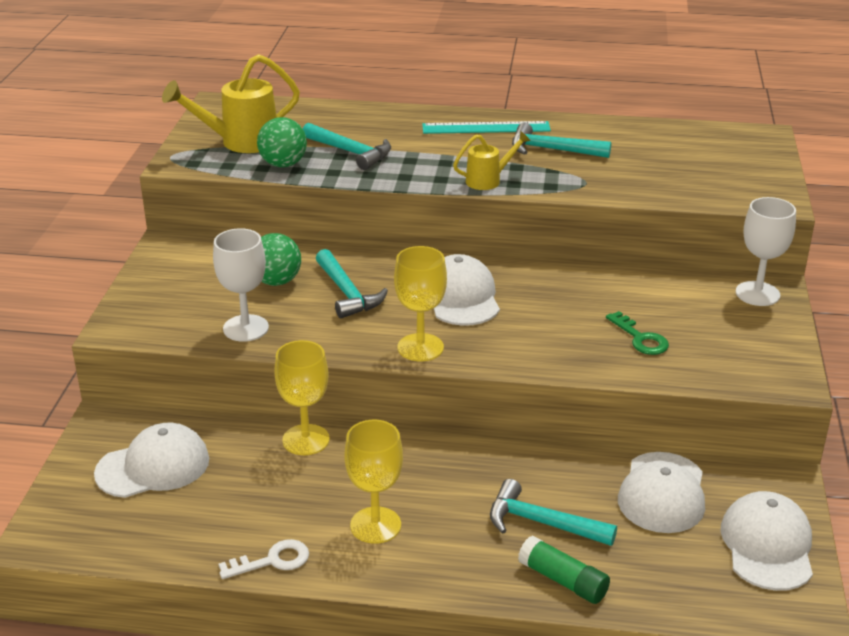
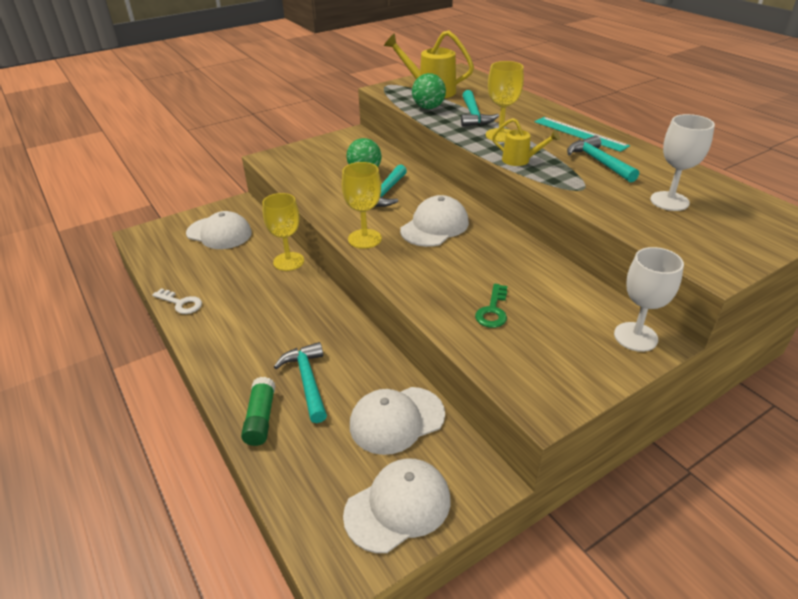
camera: 50 degrees right, 5 degrees up
white goblet [213,228,269,342] -> white goblet moved to [650,114,715,211]
yellow goblet [344,420,403,544] -> yellow goblet moved to [486,61,524,142]

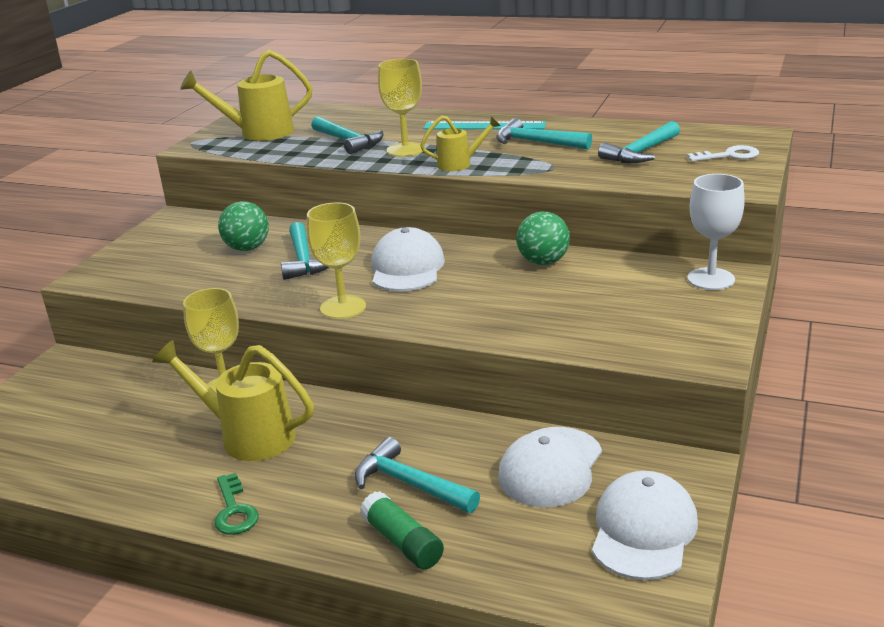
camera: 35 degrees left, 10 degrees down
white key [152,288,202,314] -> white key moved to [687,145,759,162]
white cap [186,211,252,249] -> none
green ball [412,73,446,109] -> green ball moved to [516,212,570,265]
green key [475,284,507,328] -> green key moved to [214,473,259,535]
white goblet [650,114,715,211] -> turquoise hammer [598,121,680,163]
none -> yellow watering can [152,340,314,461]

